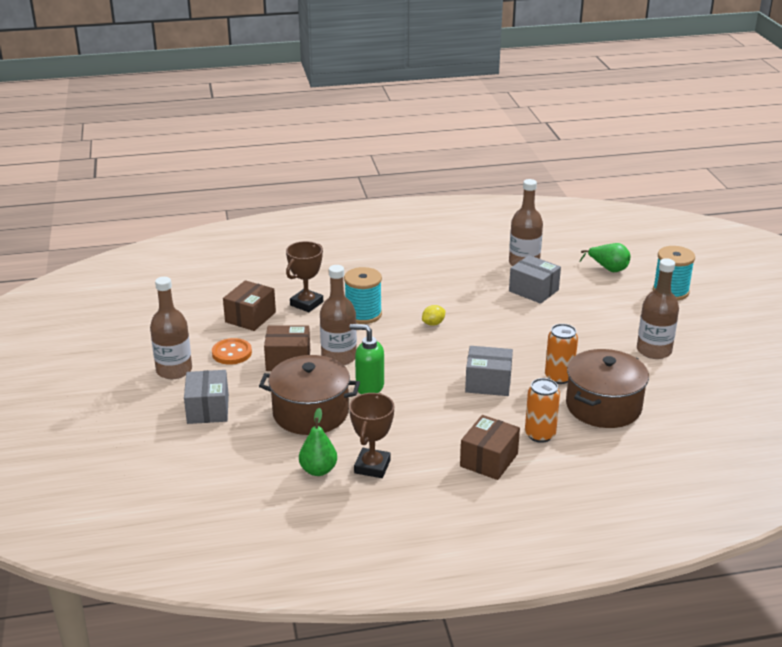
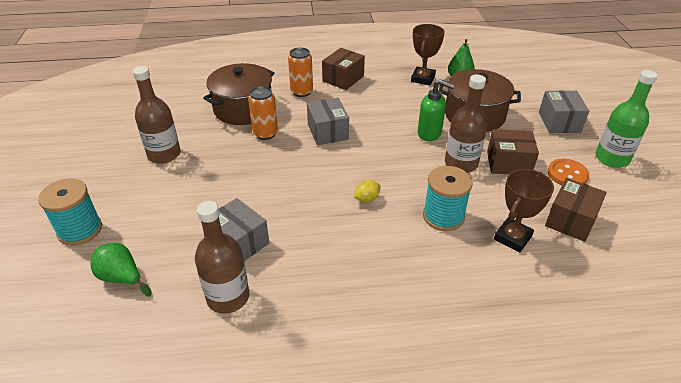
camera: 175 degrees left, 10 degrees up
brown bottle [150,277,192,379] -> green bottle [595,70,658,168]
grey box [465,346,513,396] -> grey box turned 60 degrees clockwise [307,98,349,145]

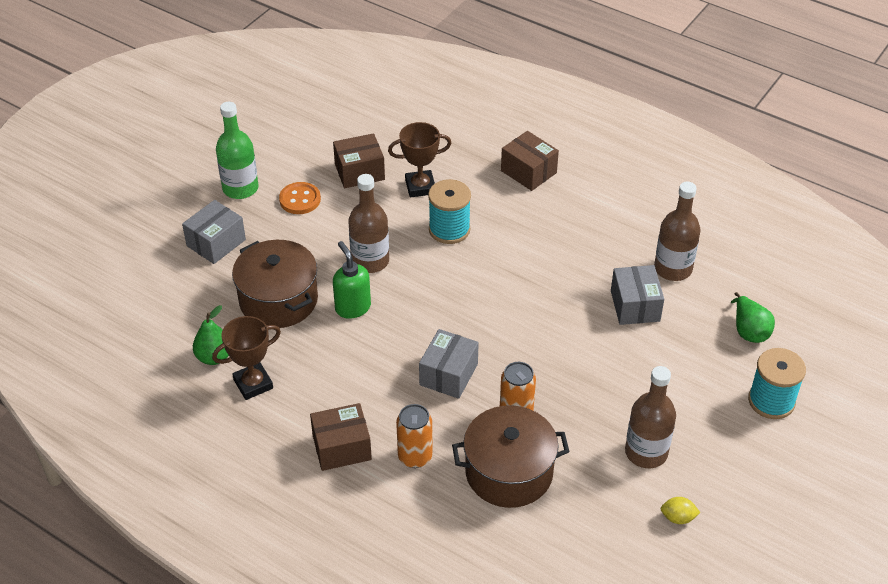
camera: 140 degrees left, 5 degrees up
yellow lemon [354,180,381,202] -> yellow lemon moved to [660,497,700,524]
brown box [487,129,539,174] -> brown box moved to [501,131,559,191]

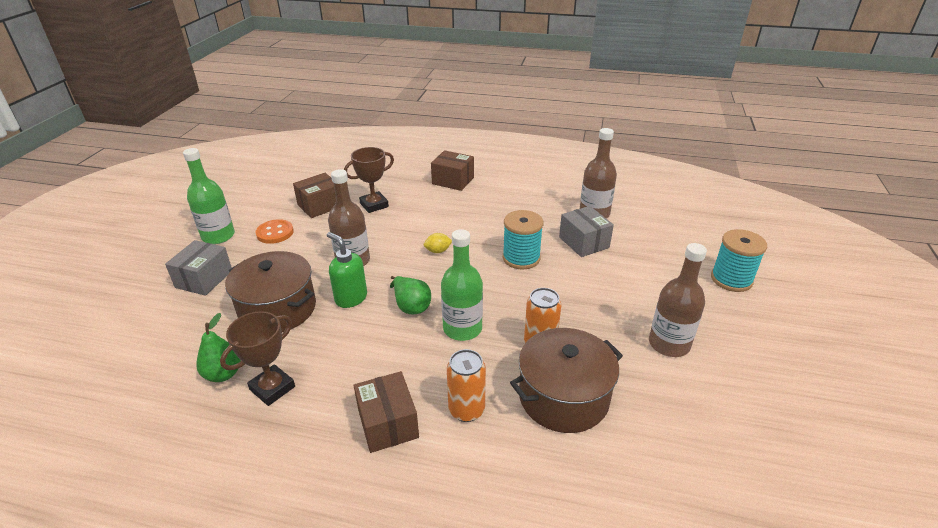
camera: 20 degrees left, 10 degrees down
brown box [310,403,372,471] -> brown box turned 75 degrees counterclockwise [354,371,419,453]
grey box [419,329,479,399] -> green bottle [441,229,483,341]
turquoise spool [428,179,471,244] -> turquoise spool moved to [503,210,544,269]
yellow lemon [660,497,700,524] -> yellow lemon moved to [424,233,452,253]
green pear [731,292,775,343] -> green pear moved to [390,276,431,314]

